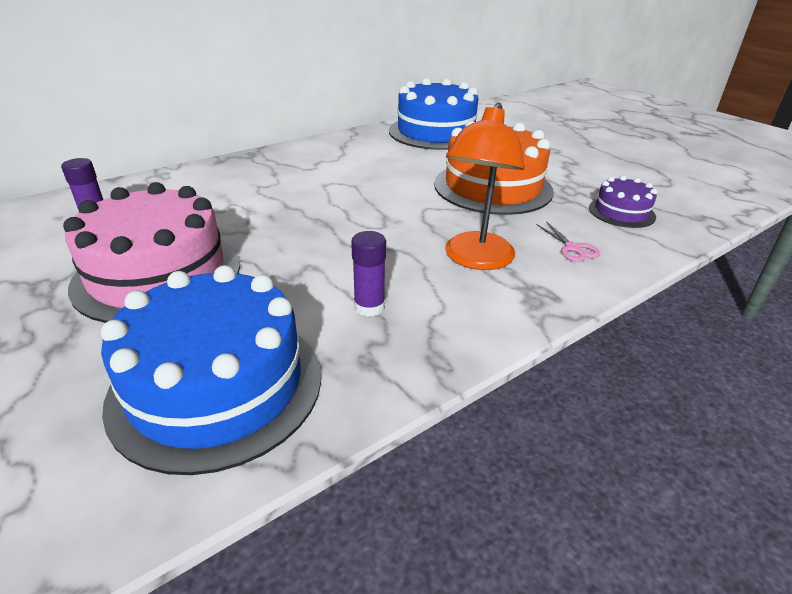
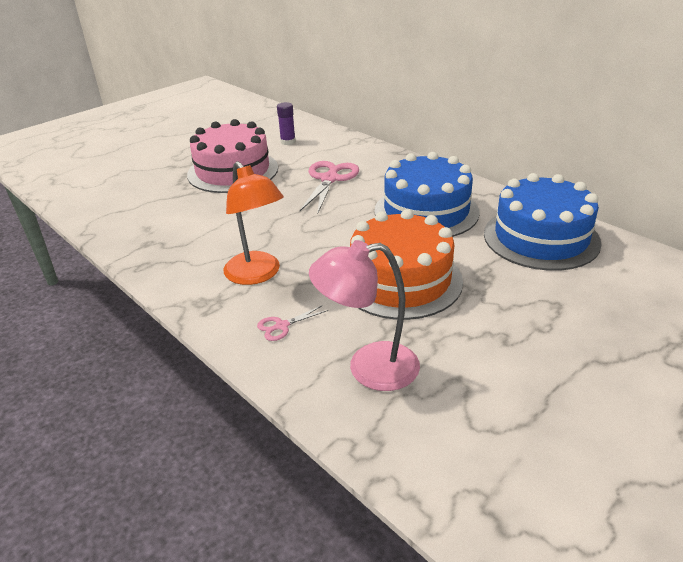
camera: 85 degrees right, 0 degrees up
blue cake [101,265,321,475] -> blue cake moved to [375,152,480,237]
purple glue stick [351,231,386,317] -> none
orange lamp [445,103,525,270] -> orange lamp turned 135 degrees counterclockwise [224,161,284,285]
purple cake [589,176,657,228] -> pink lamp [309,240,420,391]
none -> pink scissors [300,161,359,215]

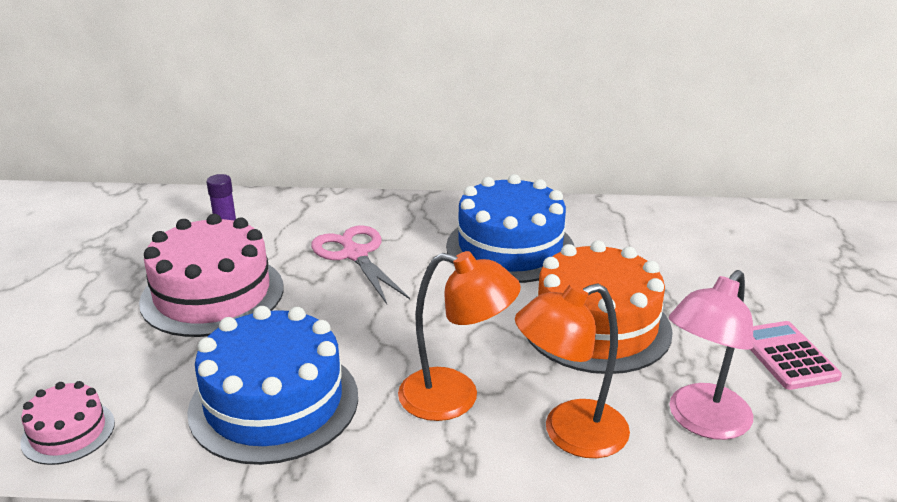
camera: 45 degrees left, 5 degrees down
pink scissors [257,305,328,341] -> orange lamp [515,283,630,458]
blue cake [484,173,602,271] -> blue cake moved to [187,306,358,465]
none -> pink cake [20,381,115,465]
none -> pink calculator [750,321,842,390]

